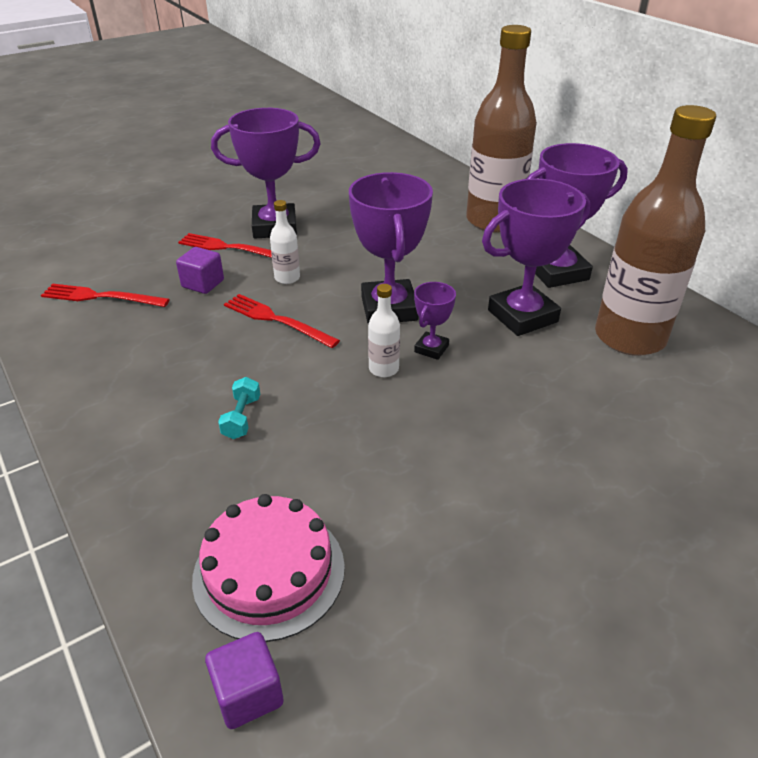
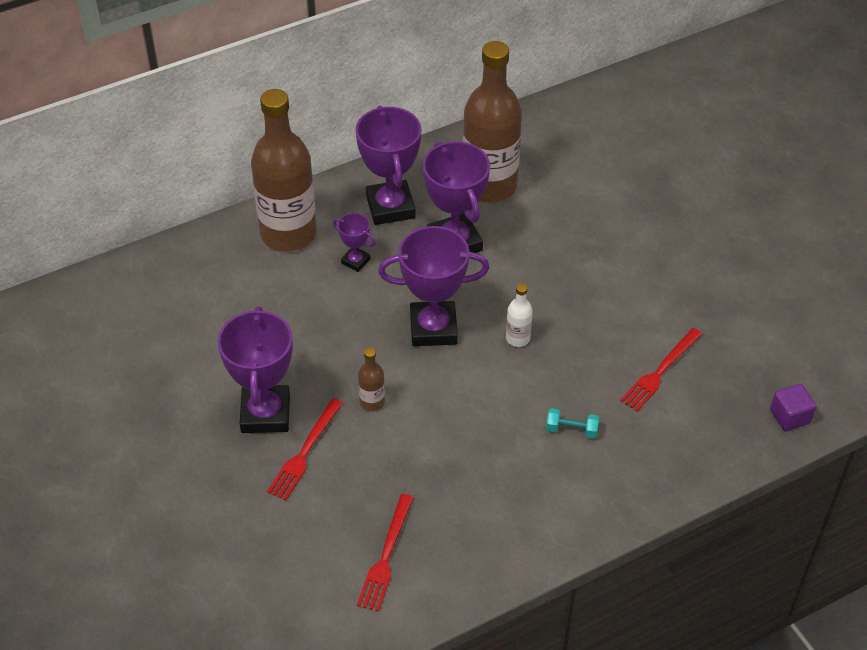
camera: 85 degrees left, 10 degrees up
purple cube [176,247,224,294] -> none
pink cake [192,494,345,642] -> none
red fork [224,294,340,348] -> red fork moved to [620,328,702,411]
white bottle [270,200,300,284] -> brown bottle [358,347,385,411]
purple trophy [414,282,456,360] -> purple trophy moved to [333,213,376,272]

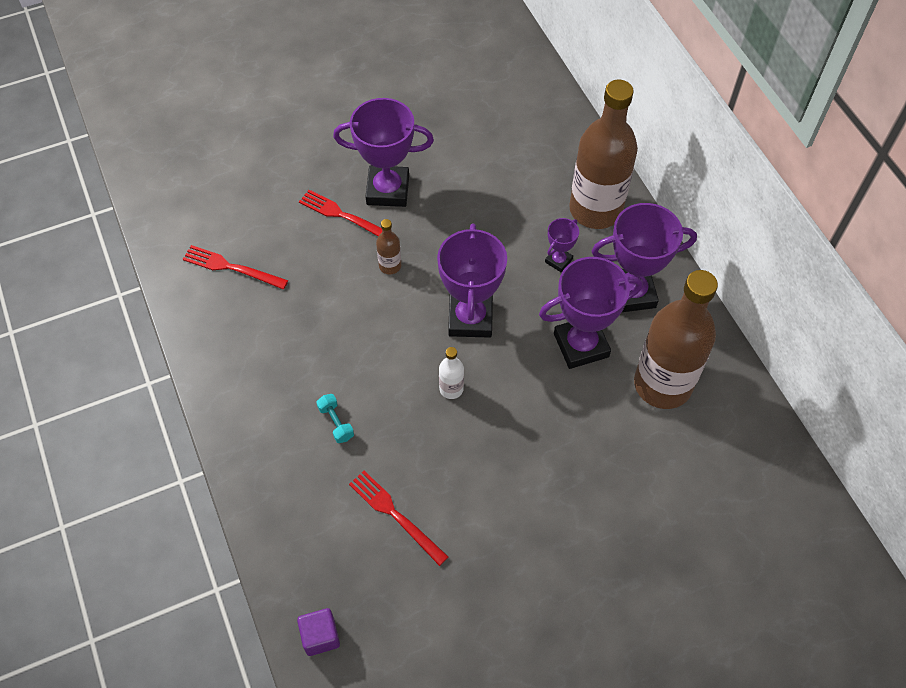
camera: 95 degrees right, 10 degrees up
turquoise dumbbell [546,408,599,438] -> turquoise dumbbell turned 45 degrees counterclockwise [316,394,354,443]

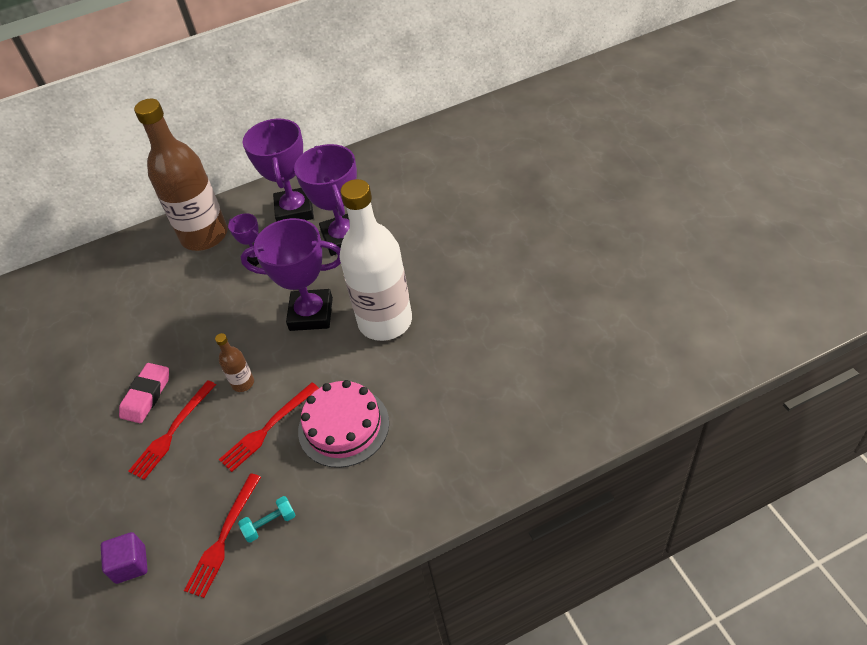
camera: 85 degrees left, 10 degrees down
purple cube [297,608,340,656] -> purple cube moved to [101,532,148,584]
turquoise dumbbell [316,394,354,443] -> turquoise dumbbell moved to [238,496,296,543]
purple trophy [333,98,434,207] -> pink eraser [119,363,169,423]
red fork [349,471,449,566] -> red fork moved to [219,382,319,472]
white bottle [439,347,464,399] -> white bottle [340,179,412,341], size x2.44
brown bottle [634,270,718,409] -> none
none -> pink cake [298,380,389,468]

